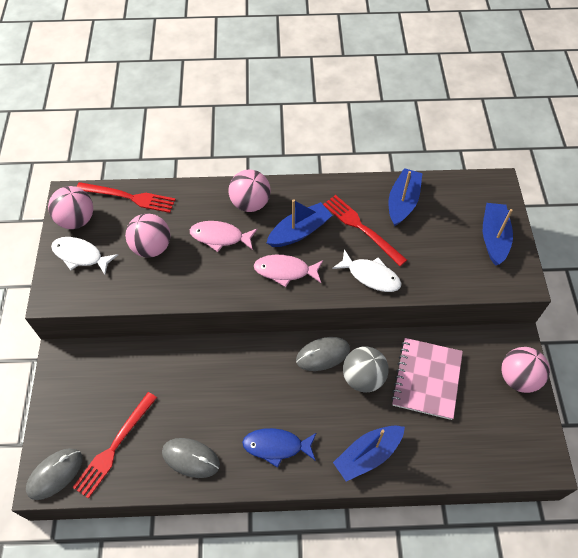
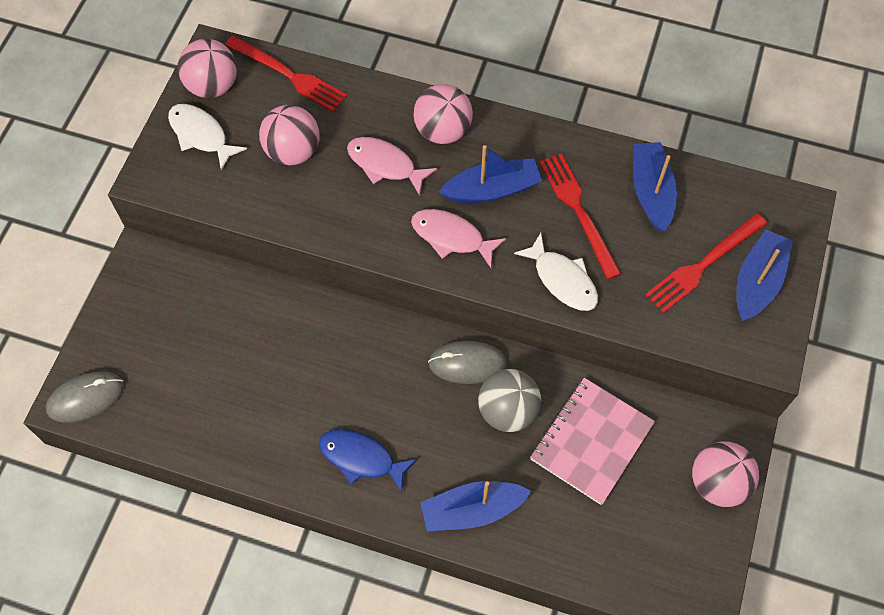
camera: 20 degrees right, 5 degrees up
red fork [72,392,157,499] -> red fork moved to [645,213,768,313]
grey mouse [162,438,220,478] -> none
blue boat [389,168,422,226] -> blue boat turned 45 degrees counterclockwise [633,142,677,232]

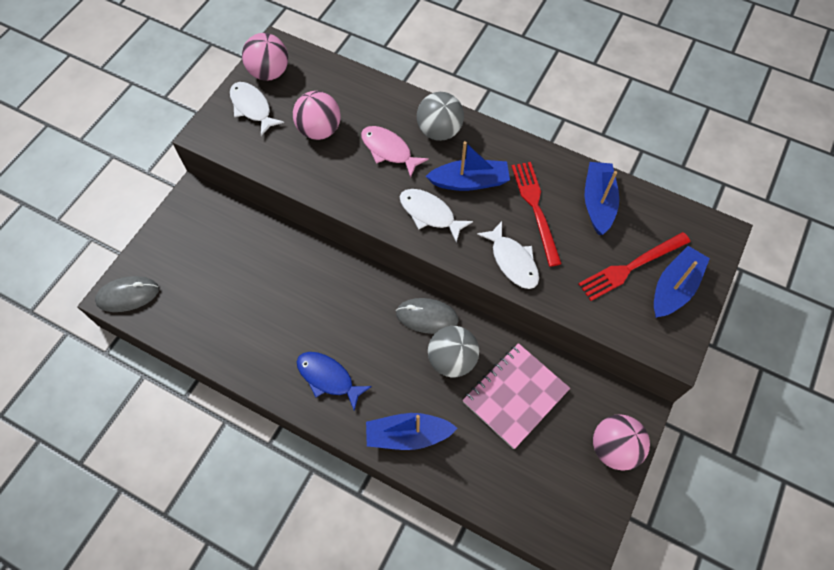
camera: 10 degrees right, 0 degrees up
red fork [225,36,347,112] -> none
pink fish [411,209,506,268] -> white fish [400,189,473,243]
pink ball [413,84,473,144] -> grey ball [417,92,464,141]

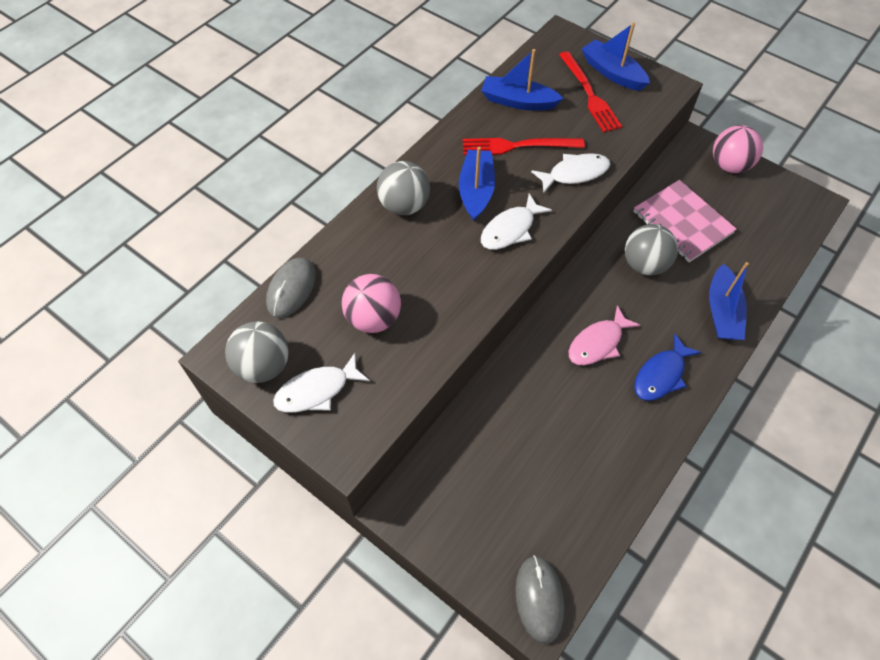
camera: 80 degrees left, 5 degrees down
pink ball [242,33,288,81] -> grey ball [225,321,289,383]
pink fish [361,126,429,177] -> pink fish moved to [569,305,641,365]
grey mouse [396,298,459,334] -> grey mouse moved to [266,258,316,318]

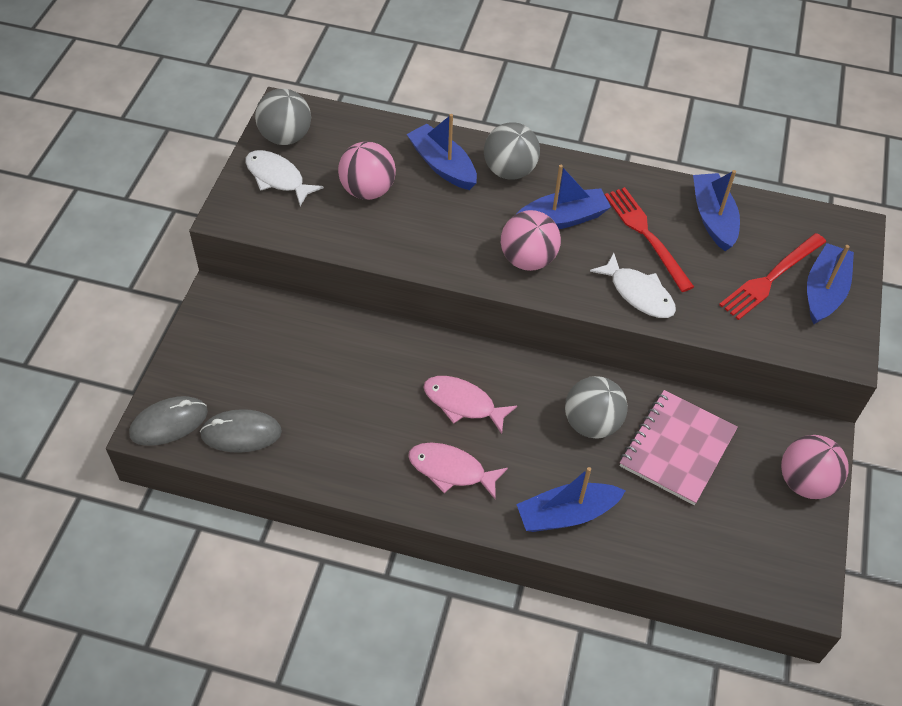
camera: 65 degrees right, 5 degrees down
grey mouse [266,258,316,318] -> grey mouse moved to [200,409,282,453]
white fish [481,194,552,250] -> pink ball [501,210,561,271]
blue fish [634,334,702,401] -> pink fish [408,443,508,500]
none -> blue boat [407,114,477,190]

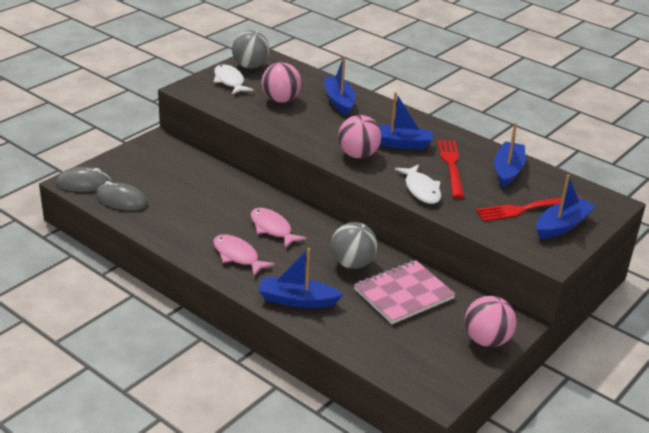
camera: 25 degrees right, 20 degrees down
grey ball [484,122,540,180] -> none

